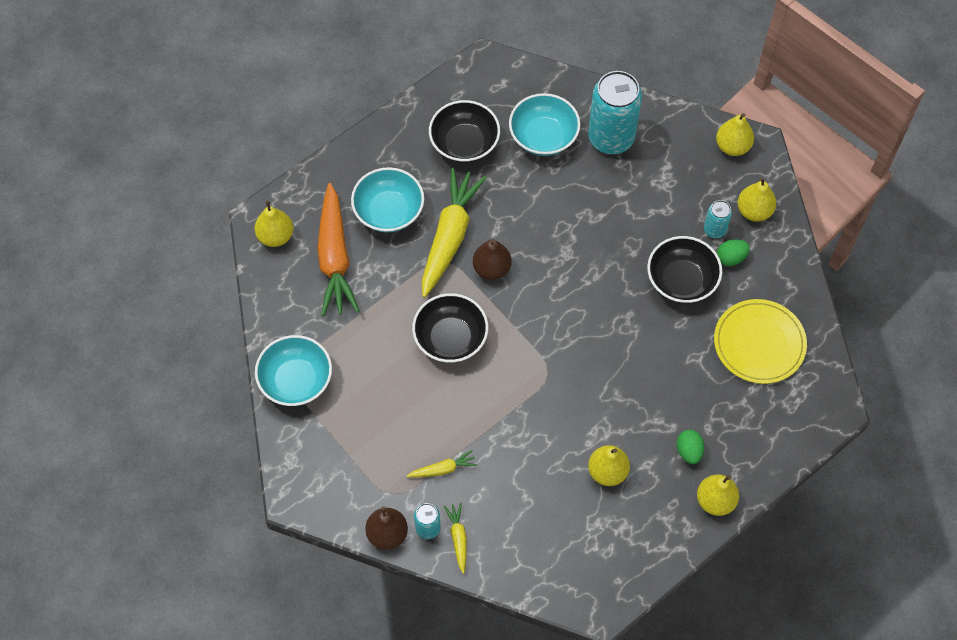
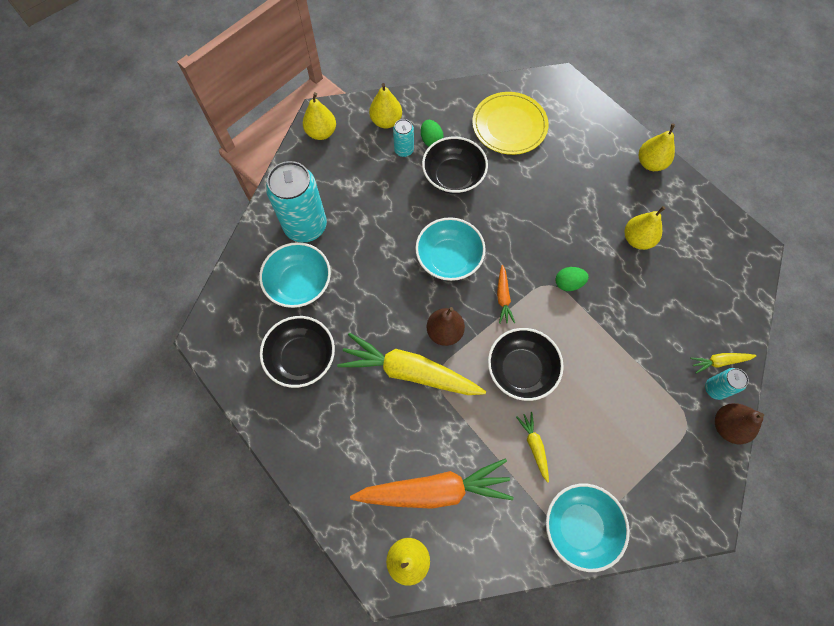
camera: 90 degrees left, 5 degrees up
turquoise bowl [351,167,424,233] -> turquoise bowl moved to [415,217,486,281]
yellow carrot [407,450,477,477] -> yellow carrot moved to [516,412,549,483]
green egg [677,430,704,464] -> green egg moved to [556,267,589,291]
none -> orange carrot [497,265,515,324]

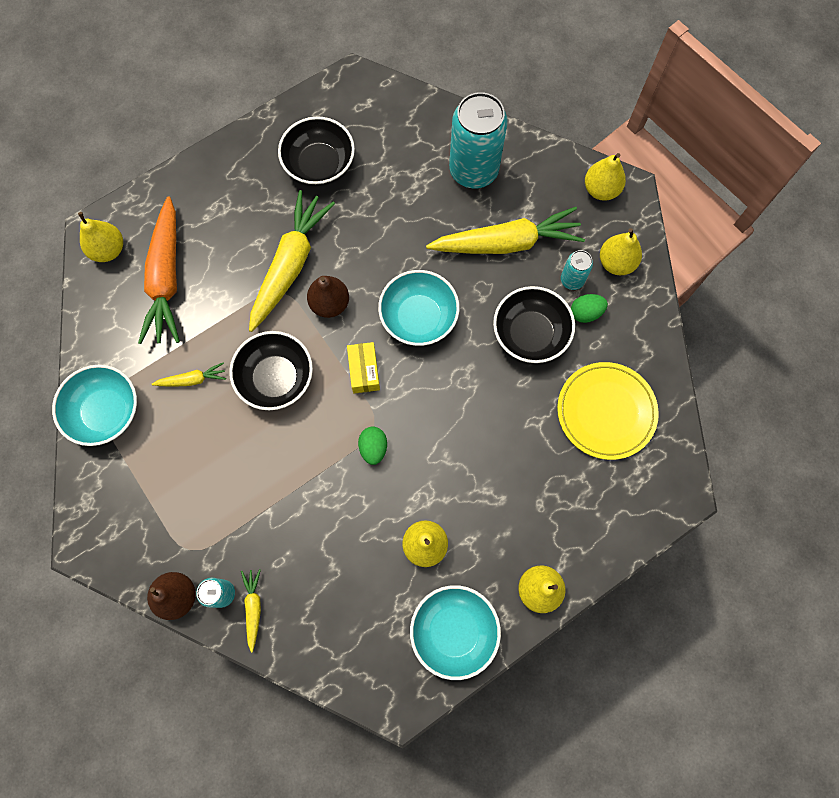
camera: 95 degrees right, 5 degrees up
turquoise bowl [259,242,331,308] -> turquoise bowl moved to [410,585,501,680]
orange carrot [497,265,515,324] -> yellow box [347,342,380,393]
none -> yellow carrot [426,207,585,254]

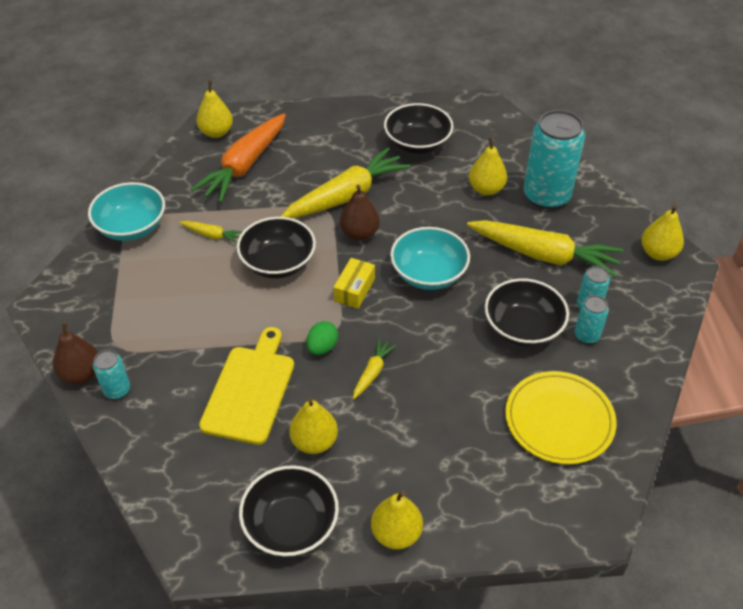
camera: 30 degrees right, 25 degrees down
yellow carrot [241,569,261,652] -> yellow carrot moved to [353,339,396,399]
turquoise bowl [410,585,501,680] -> black bowl [239,465,339,557]
green egg [571,294,608,323] -> turquoise can [574,295,609,344]
yellow pear [600,228,642,275] -> yellow pear moved to [469,137,507,195]
none -> yellow cutting board [199,327,294,445]

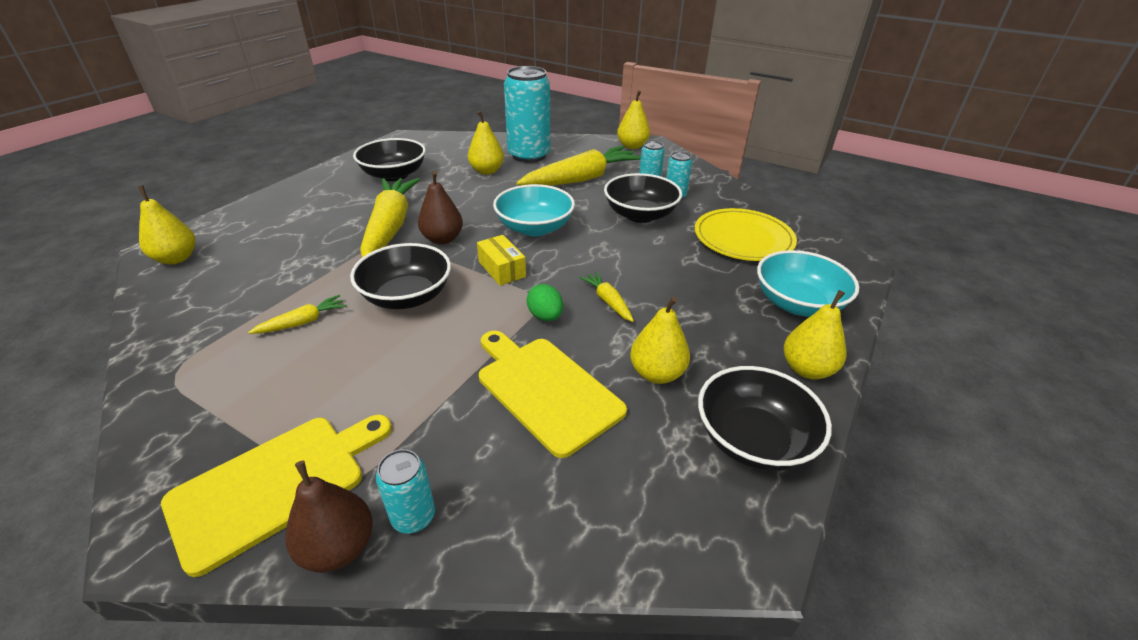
camera: 55 degrees left, 10 degrees down
turquoise bowl [88,182,165,241] -> turquoise bowl moved to [757,250,859,317]
orange carrot [190,113,286,203] -> none
none -> yellow cutting board [161,415,392,577]

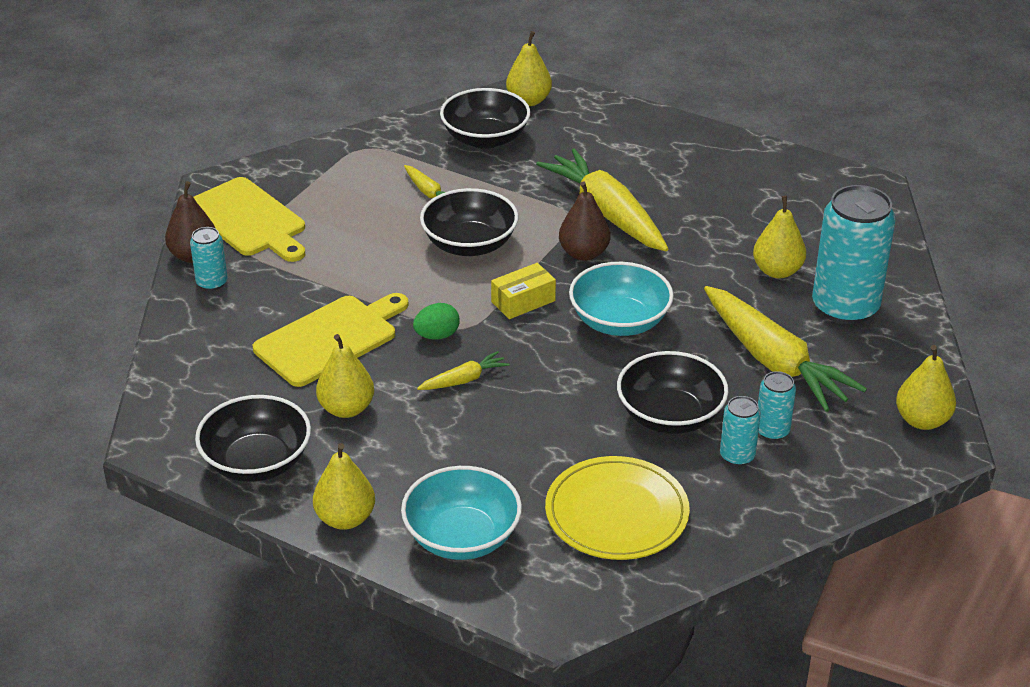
camera: 90 degrees right, 0 degrees up
black bowl [353,138,426,181] -> black bowl moved to [440,88,530,149]
yellow carrot [360,178,420,258] -> yellow carrot turned 120 degrees counterclockwise [536,149,668,251]

